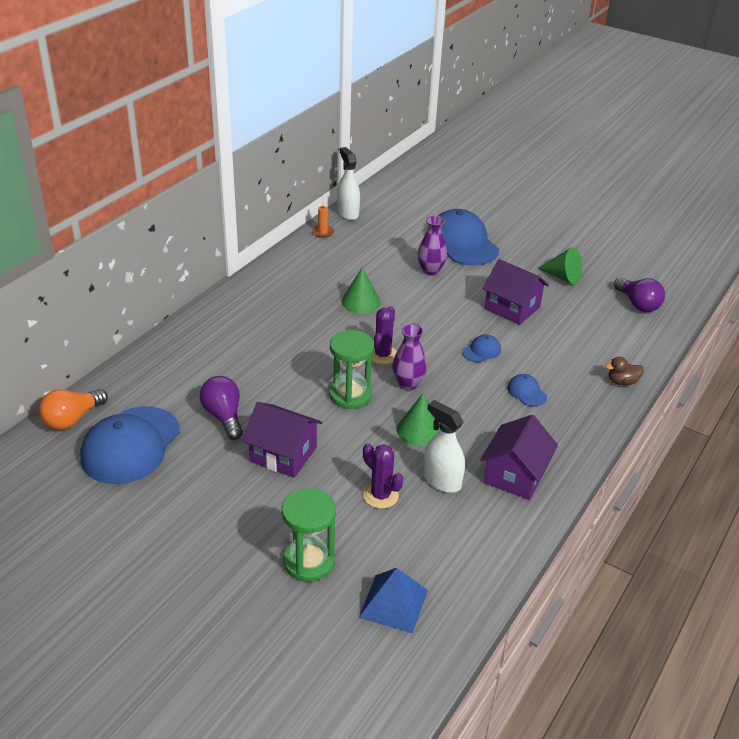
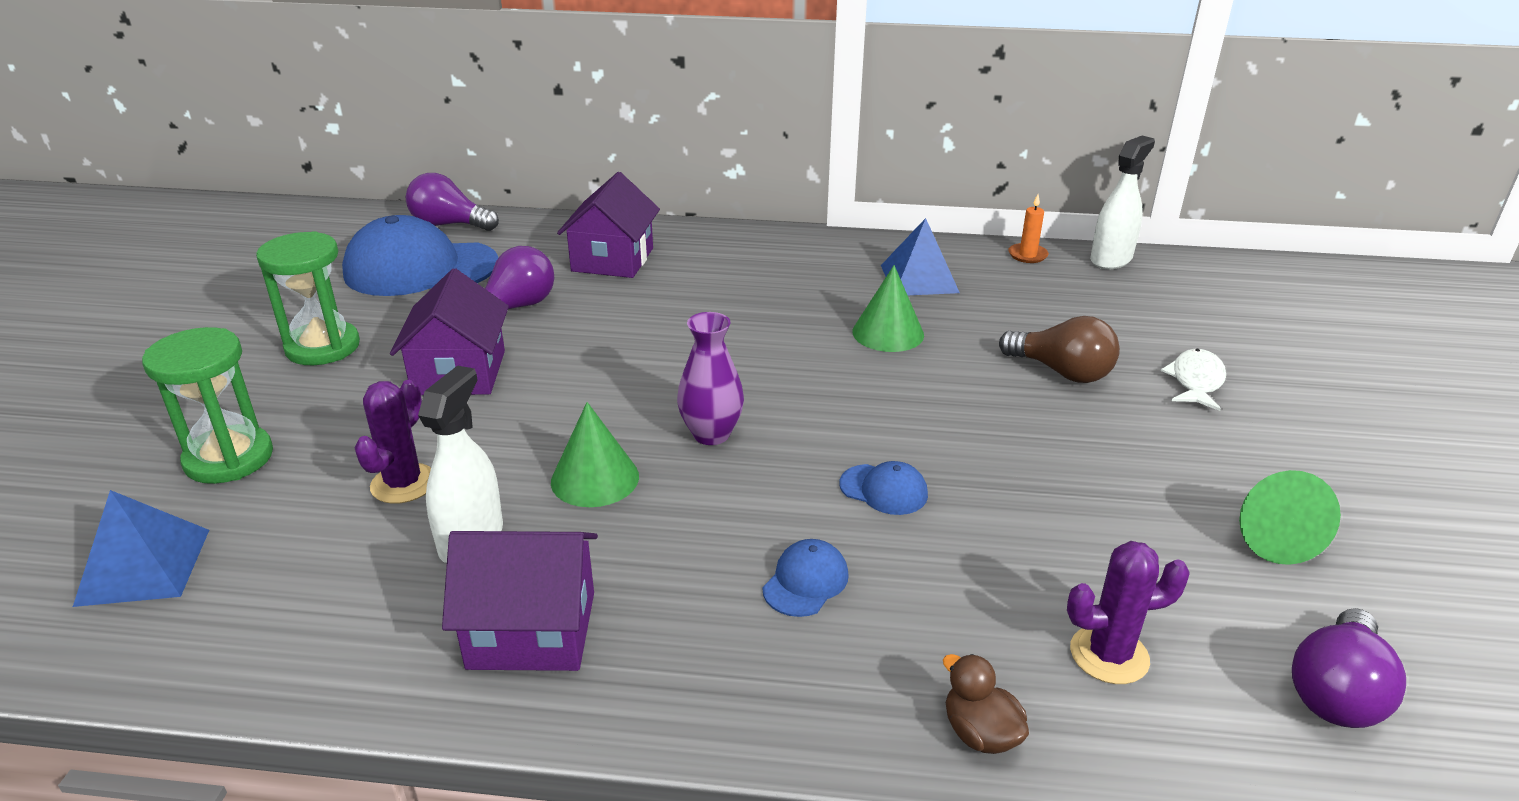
camera: 65 degrees right, 5 degrees down
orange light bulb [39,389,108,430] -> purple light bulb [406,173,499,231]
green hourglass [329,330,374,409] -> green hourglass moved to [256,231,360,365]
purple cactus [371,306,397,364] -> purple cactus moved to [1067,541,1190,684]
purple vase [418,215,447,275] -> brown light bulb [999,316,1120,383]
blue cap [438,209,499,265] -> white fish [1161,349,1226,411]
purple house [482,259,549,325] -> purple house moved to [557,172,660,278]
none -> blue pyramid [881,218,960,295]

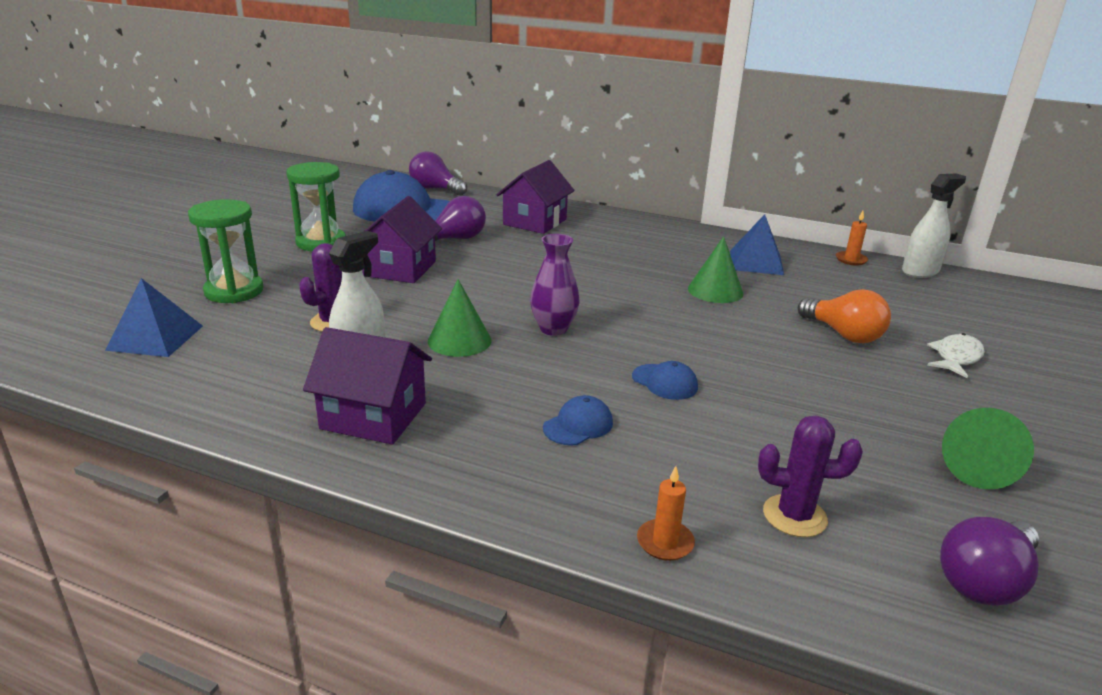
camera: 15 degrees right, 5 degrees down
brown duck [943,654,1029,754] -> orange candle [637,466,695,561]
brown light bulb [999,316,1120,383] -> orange light bulb [798,289,891,343]

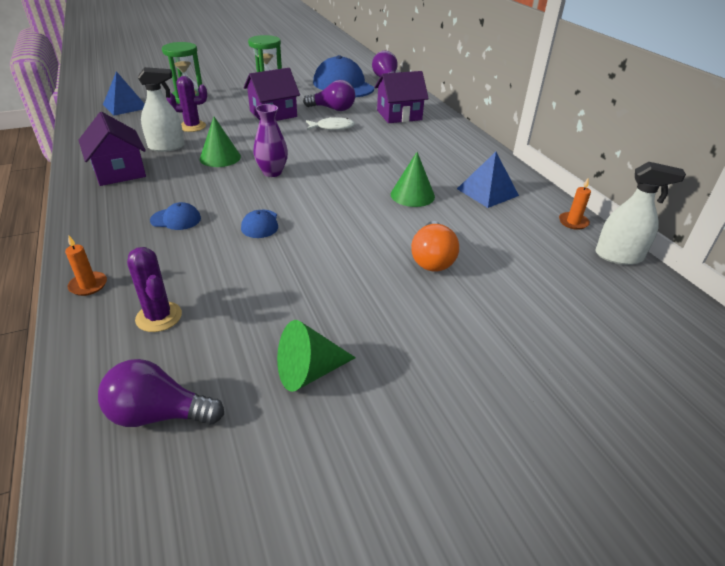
camera: 45 degrees right, 10 degrees up
white fish [927,333,985,378] -> white fish moved to [306,117,355,130]

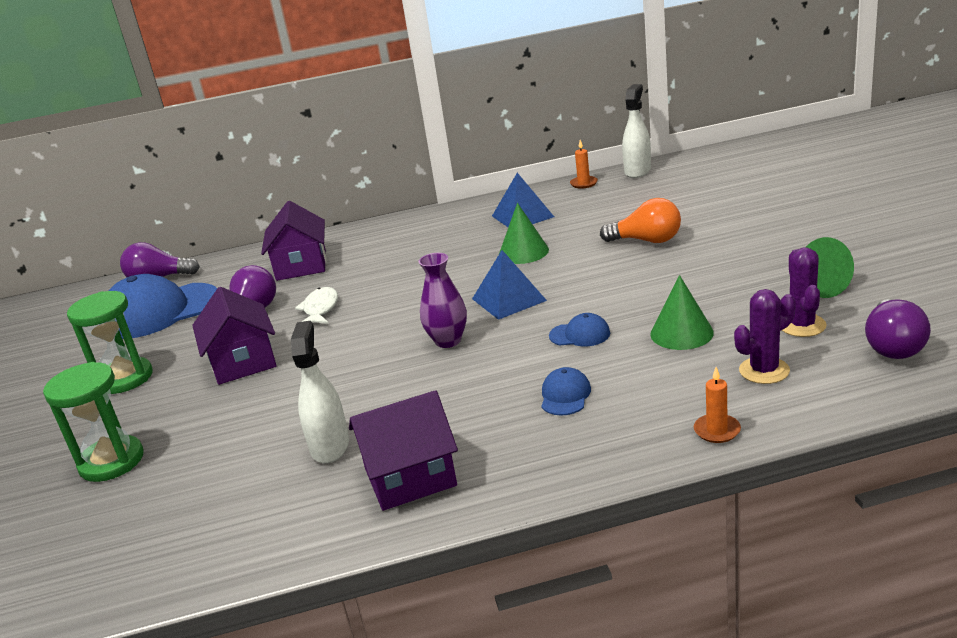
camera: 75 degrees left, 10 degrees down
blue pyramid [103,71,145,116] -> blue pyramid moved to [472,250,547,320]
purple cactus [167,76,207,132] -> purple cactus moved to [782,247,827,337]
green cone [200,117,241,167] -> green cone moved to [650,275,714,350]

